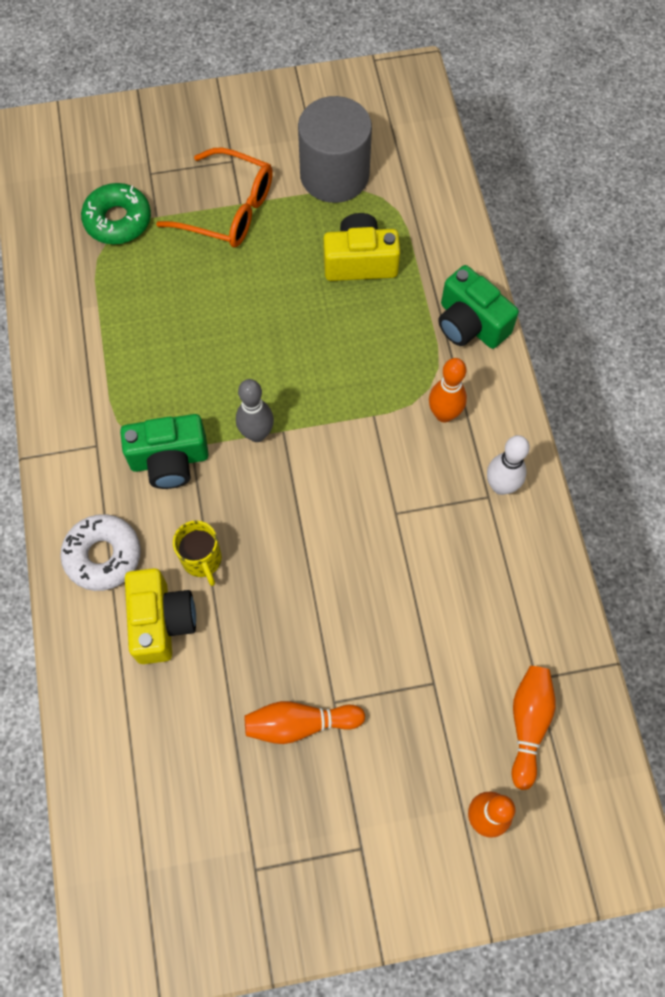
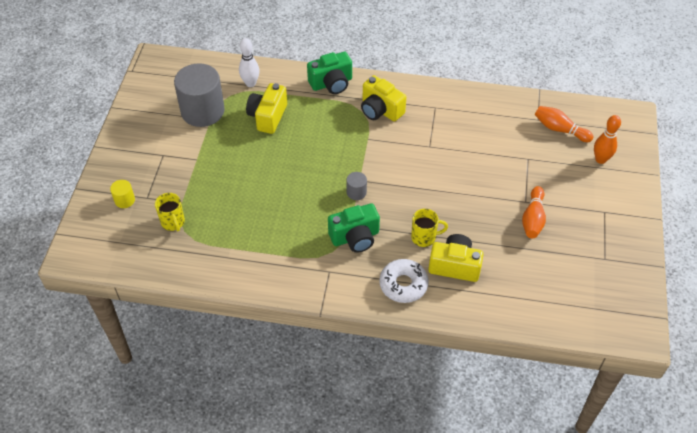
camera: 70 degrees left, 15 degrees down
green donut [81,183,151,244] -> yellow mug [155,193,185,232]
green camera [120,414,209,489] -> green camera turned 60 degrees clockwise [328,203,380,253]
orange glasses [156,148,273,248] -> none
grey bowling pin [236,379,274,442] -> grey cylinder [346,172,367,200]
orange bowling pin [429,358,467,422] -> yellow camera [361,75,406,121]
white bowling pin [487,435,530,495] -> white bowling pin moved to [239,38,260,87]
none -> yellow cylinder [110,180,135,208]

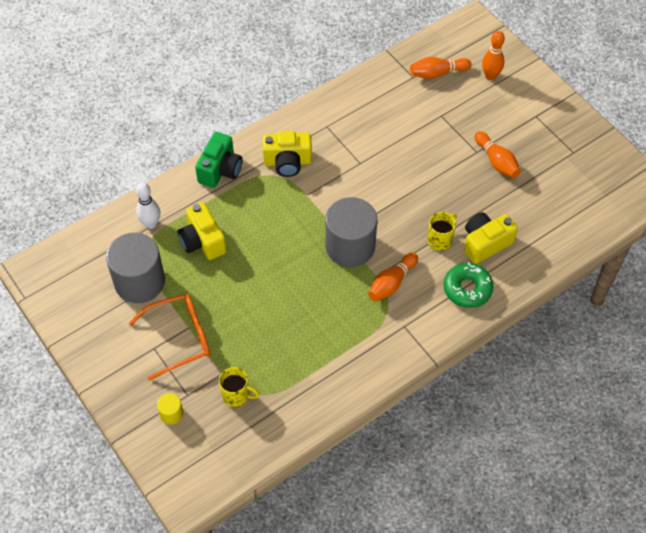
camera: 45 degrees left, 5 degrees up
green camera [328,203,380,253] -> orange bowling pin [368,252,418,301]
grey cylinder [346,172,367,200] -> grey cylinder [325,197,377,267], size x2.32
white donut [379,259,429,303] -> green donut [444,262,494,308]
none -> orange glasses [129,294,210,381]

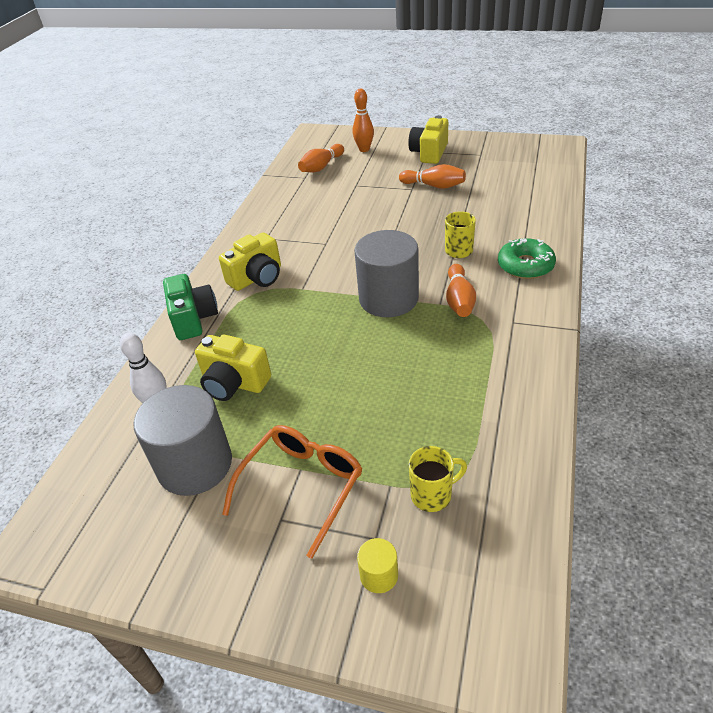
camera: 35 degrees left, 15 degrees down
yellow camera [464,212,518,264] -> yellow camera moved to [408,115,448,164]

